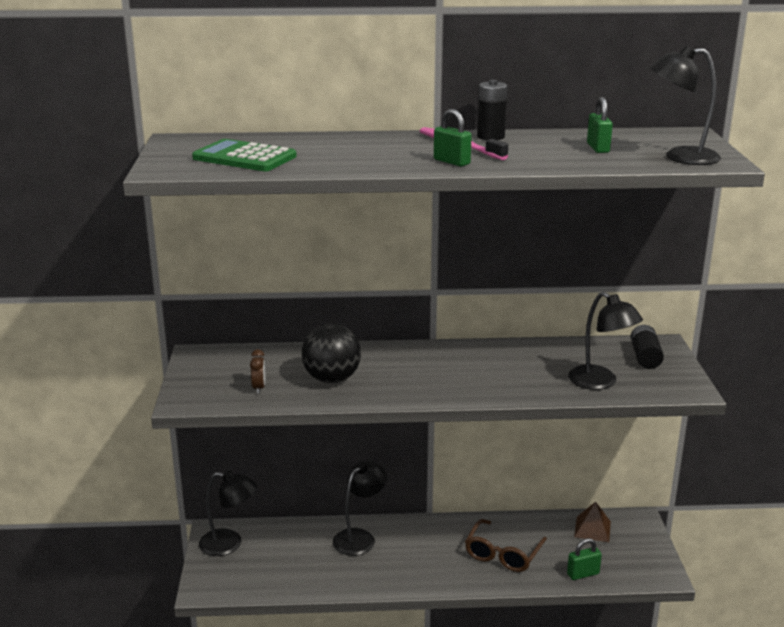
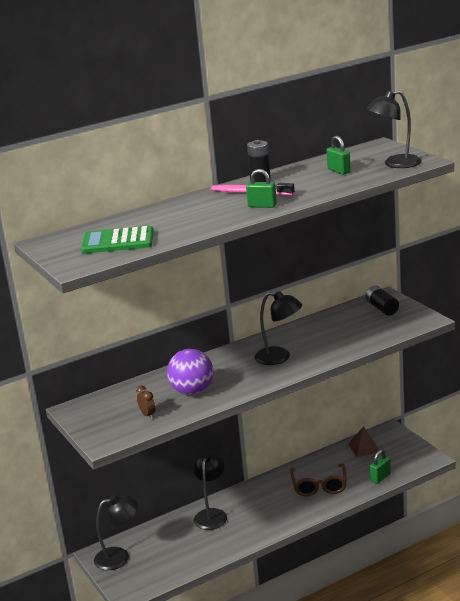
camera: 25 degrees left, 0 degrees up
black ball [301,324,361,383] -> purple ball [167,349,213,395]
black lamp [568,292,643,390] -> black lamp moved to [255,291,302,365]

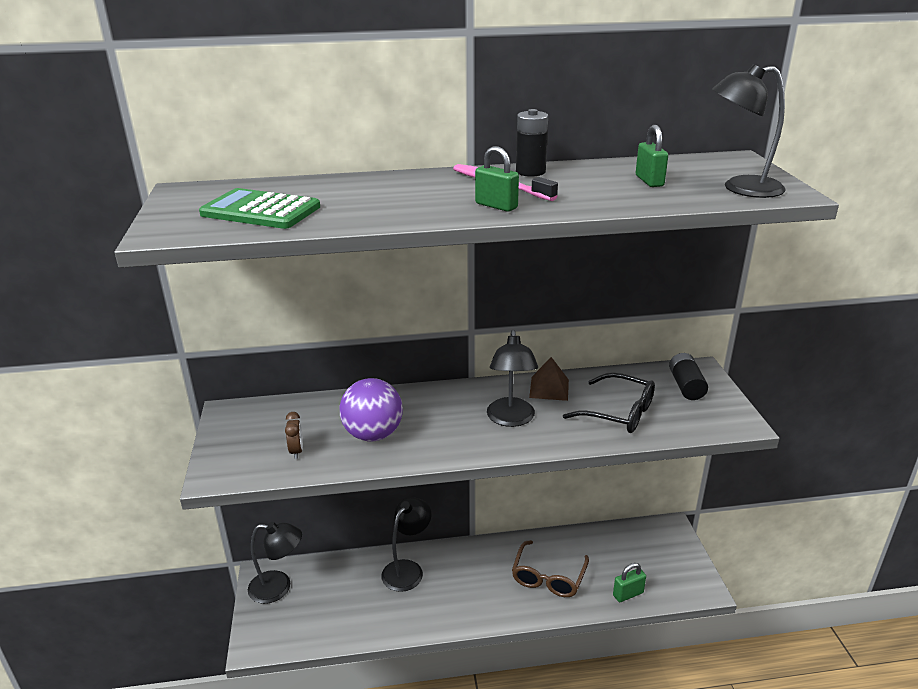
camera: 20 degrees right, 5 degrees up
black lamp [255,291,302,365] -> black lamp turned 45 degrees clockwise [487,330,538,427]
brown pyramid [348,426,380,457] -> brown pyramid moved to [529,357,569,401]
none -> black glasses [563,373,655,433]

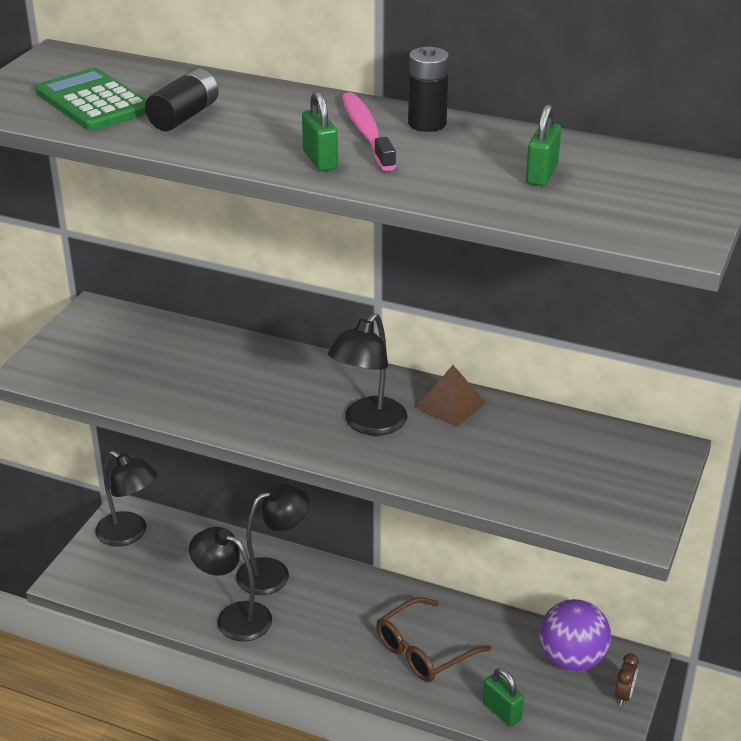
camera: 30 degrees right, 5 degrees up
brown clock [285,412,303,459] -> brown clock moved to [615,653,639,706]
purple ball [340,378,403,441] -> purple ball moved to [539,599,611,671]
black glasses [563,373,655,433] -> none
green padlock [613,563,646,602] -> green padlock turned 45 degrees clockwise [483,668,524,726]
black battery [669,353,708,400] -> black battery moved to [145,68,219,131]
black lamp [712,64,786,198] -> black lamp moved to [189,527,272,642]

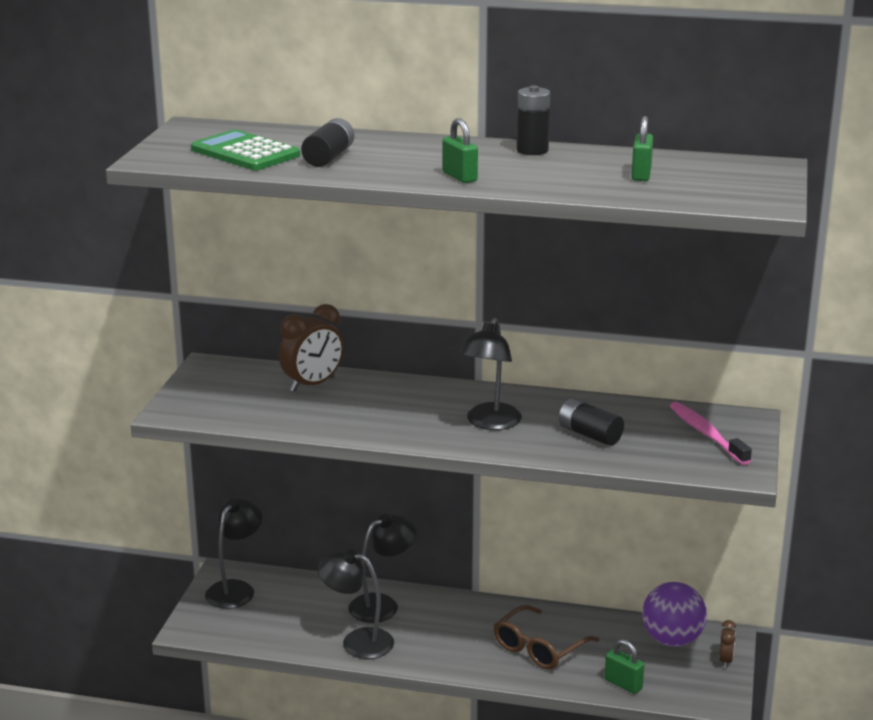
camera: 10 degrees left, 10 degrees down
black lamp [95,451,157,547] -> black lamp turned 90 degrees counterclockwise [205,498,262,609]
pink toothbrush [342,92,396,171] -> pink toothbrush moved to [670,402,752,465]
brown pyramid [416,365,486,427] -> none
none -> brown clock [279,304,344,392]
none -> black battery [559,398,624,446]

